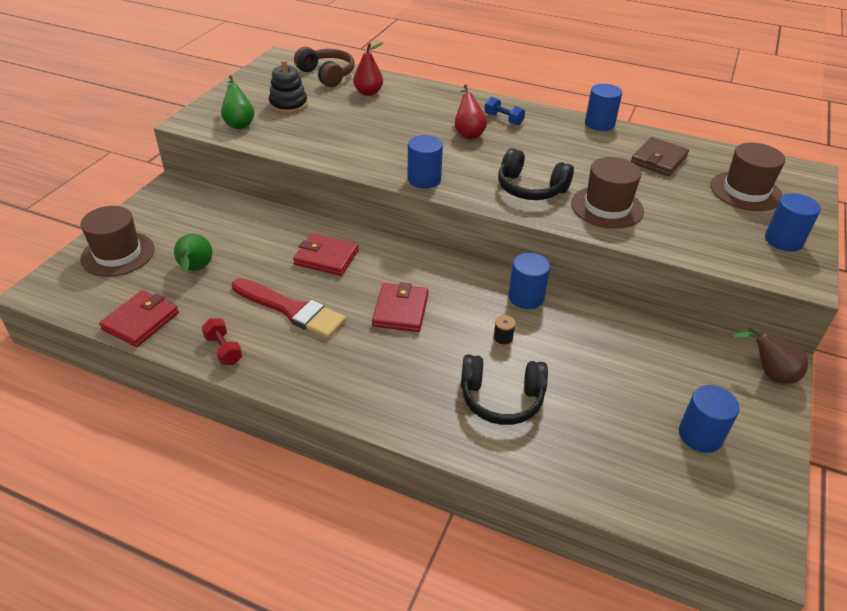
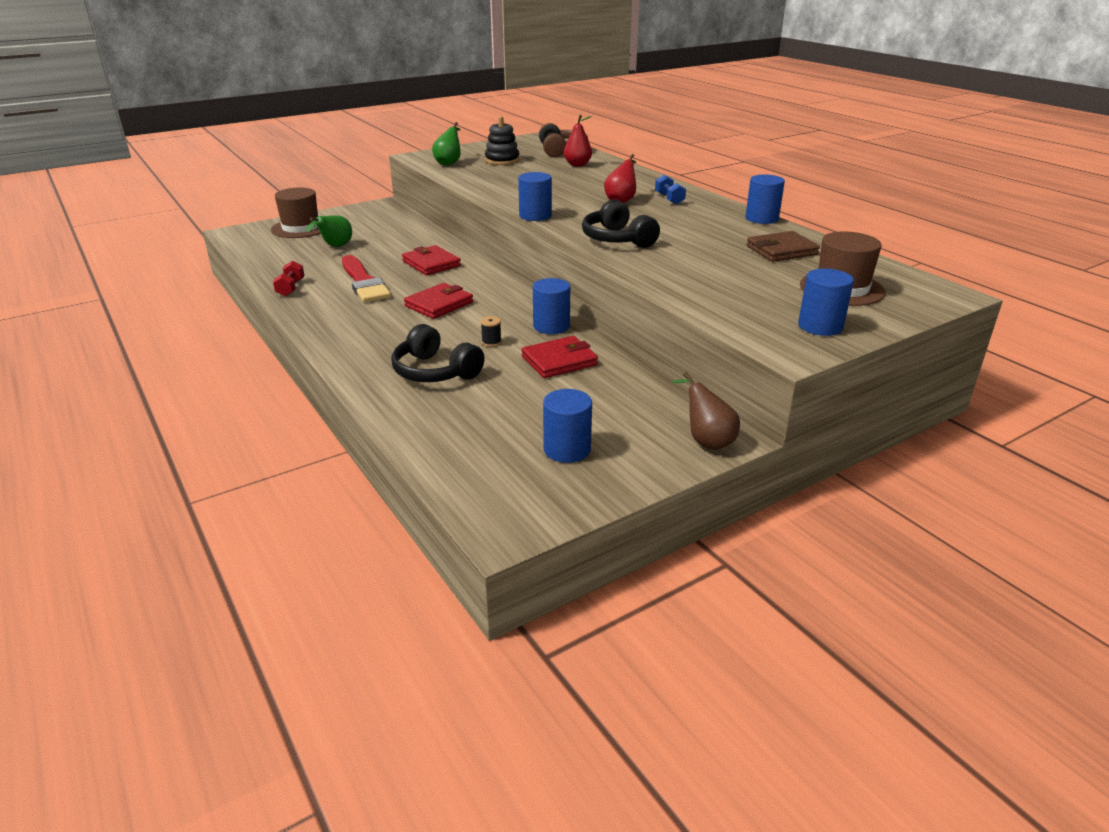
camera: 35 degrees right, 10 degrees down
red wallet [99,290,179,347] -> red wallet moved to [521,336,598,378]
brown hat [571,157,644,229] -> none

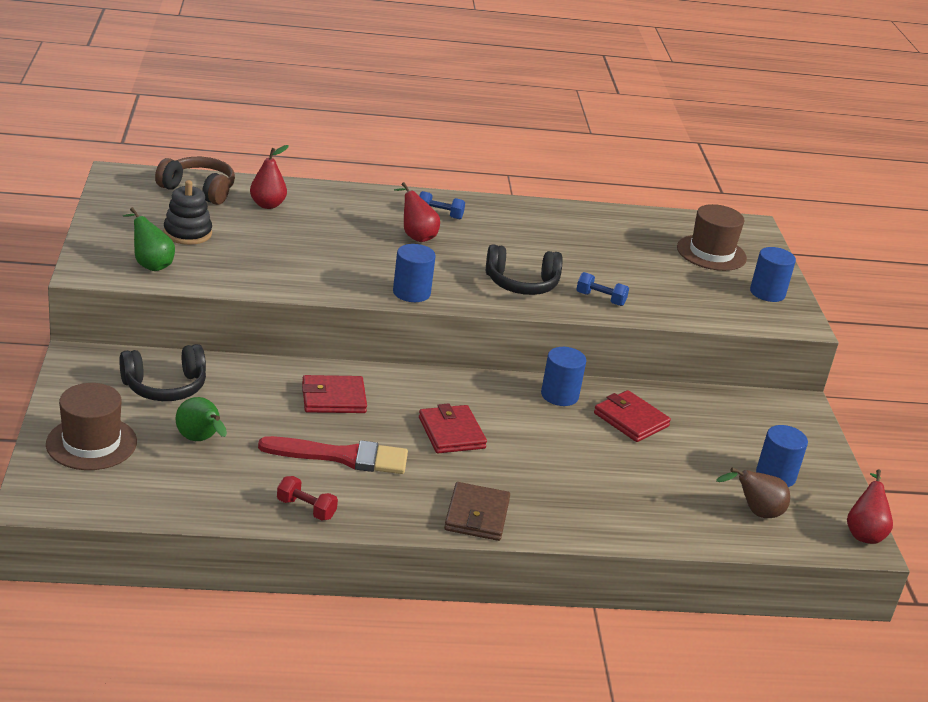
camera: 65 degrees left, 0 degrees up
black headphones [391,324,485,382] -> black headphones moved to [119,344,206,401]
black spool [481,316,502,347] -> none
red wallet [521,336,598,378] -> red wallet turned 45 degrees counterclockwise [594,390,671,442]
brown pear [672,372,740,450] -> brown pear moved to [716,467,790,518]
blue cylinder [745,174,785,224] -> none
brown wallet [746,231,820,262] -> brown wallet moved to [444,482,510,541]
none -> blue dumbbell [576,272,629,306]
none -> red pear [847,469,893,544]

